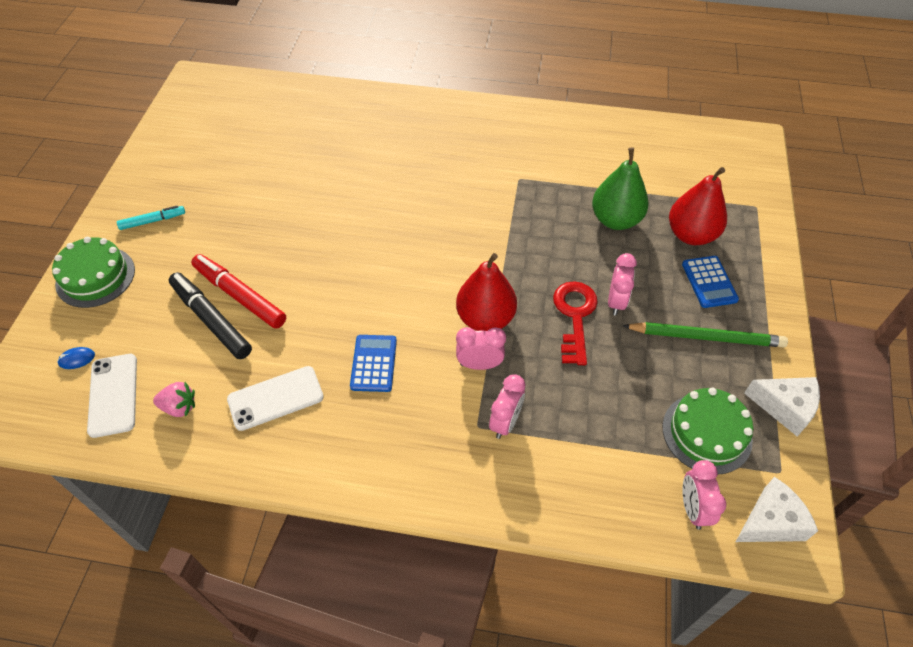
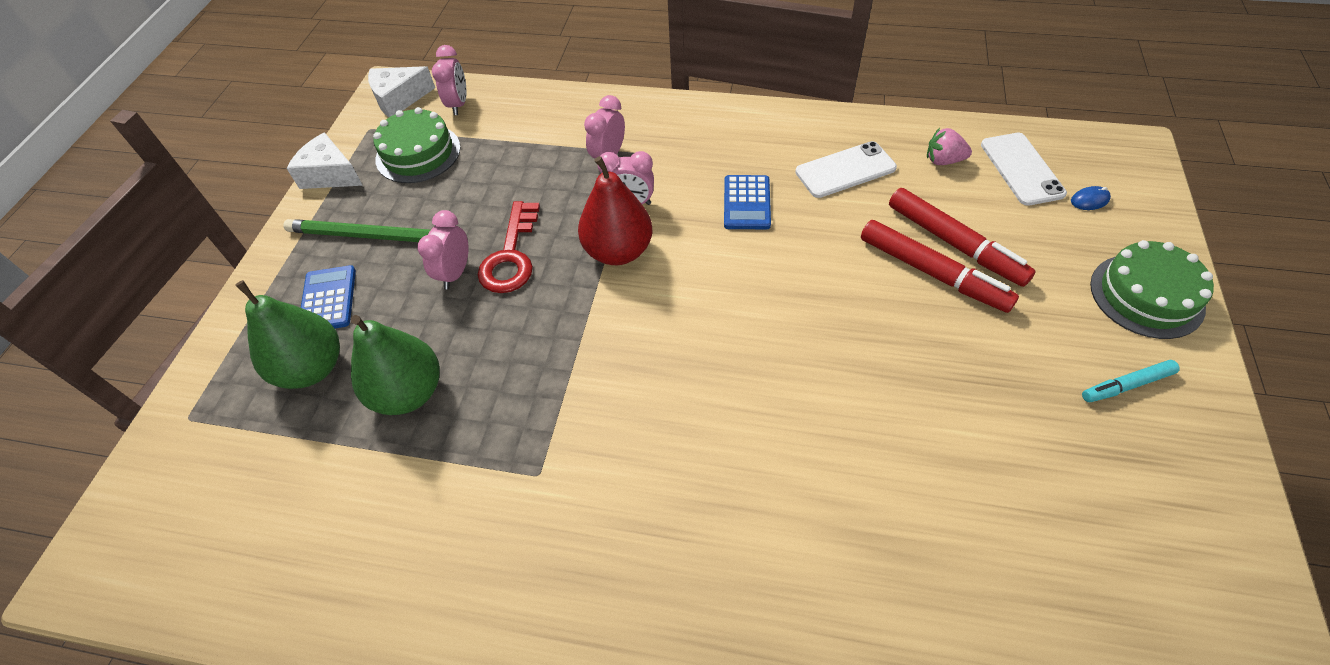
camera: 175 degrees left, 0 degrees up
black marker [169,272,252,359] -> red marker [889,188,1036,287]
red pear [669,167,727,245] -> green pear [235,280,340,389]

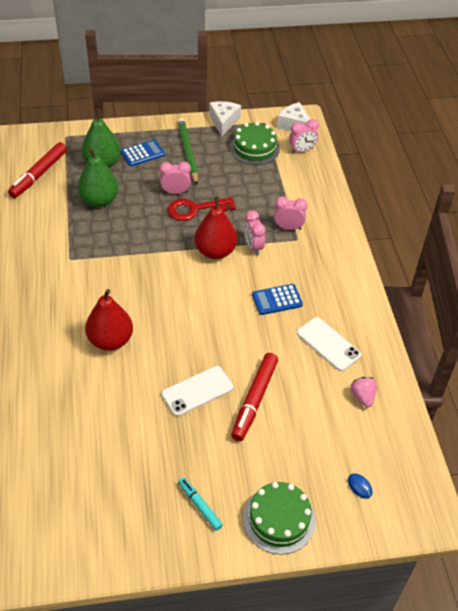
camera: 65 degrees right, 5 degrees down
red marker [889,188,1036,287] -> red marker moved to [8,142,67,198]
white phone [981,133,1067,206] -> white phone moved to [162,366,233,416]
none -> red pear [85,289,133,351]

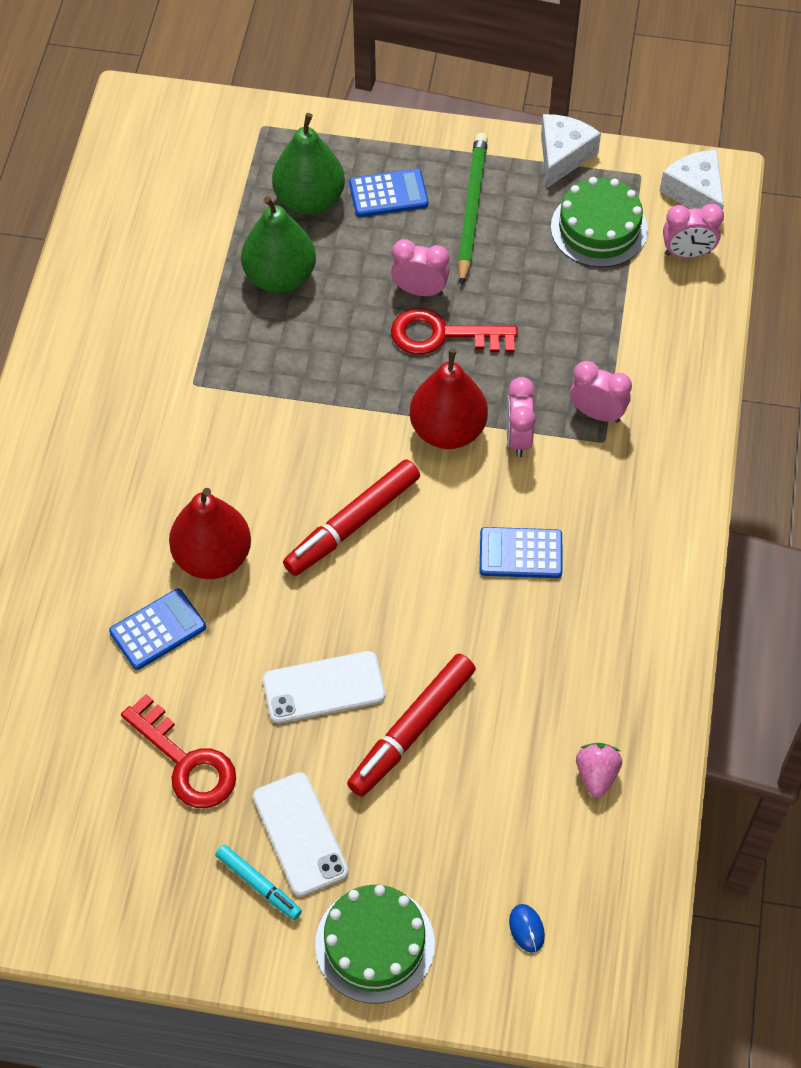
camera: 20 degrees right, 10 degrees up
red marker [8,142,67,198] -> red marker moved to [283,459,420,576]
turquoise marker [178,478,223,531] -> turquoise marker turned 150 degrees clockwise [215,844,302,920]
white phone [297,317,361,371] -> white phone moved to [253,772,349,897]
none -> blue calculator [109,588,206,670]
none -> red key [121,694,236,808]

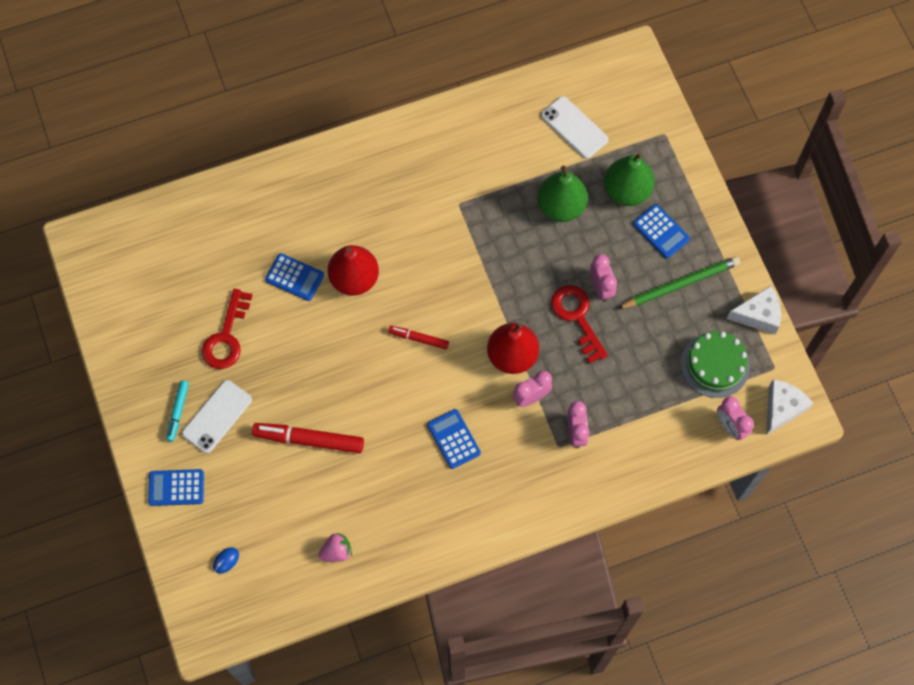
camera: 60 degrees right, 10 degrees up
white phone [263,651,385,724] -> white phone moved to [541,96,608,159]
red marker [283,459,420,576] -> red marker [388,326,449,349], size x0.57
green cake [315,885,435,1004] -> blue calculator [148,469,204,506]

